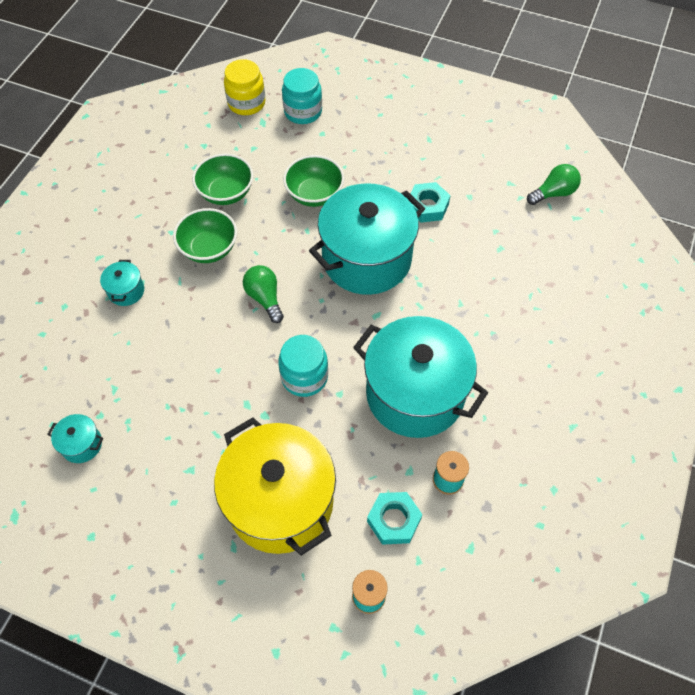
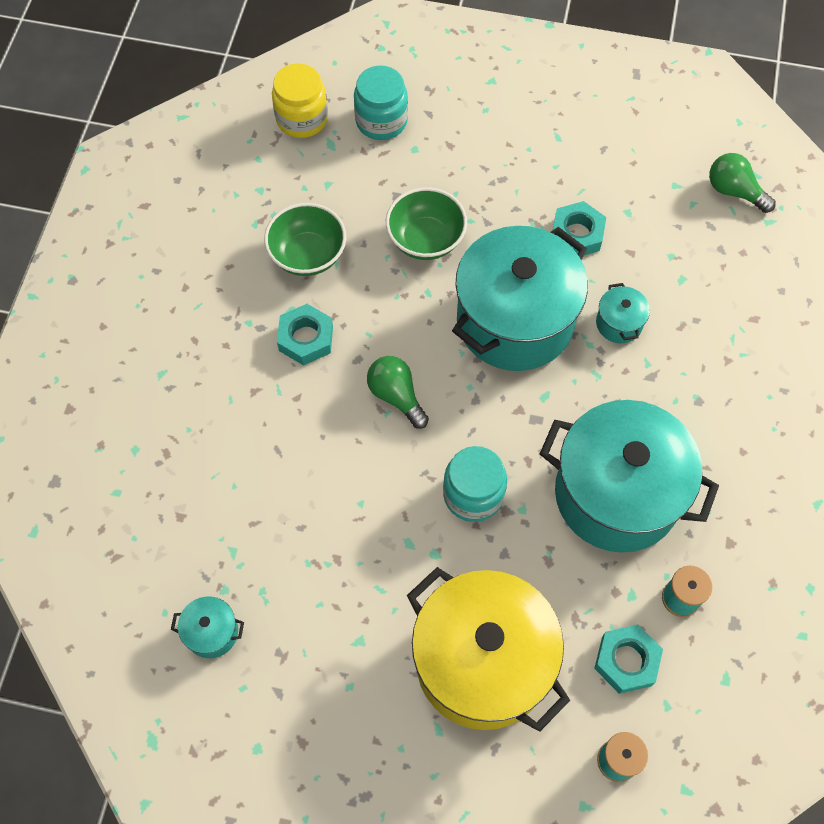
camera: 10 degrees left, 5 degrees up
turquoise pot [100,260,144,306] -> turquoise pot moved to [596,283,650,343]
green bowl [173,208,237,263] -> turquoise nut [277,304,333,366]
green light bulb [527,164,581,205] -> green light bulb turned 105 degrees counterclockwise [709,153,776,213]

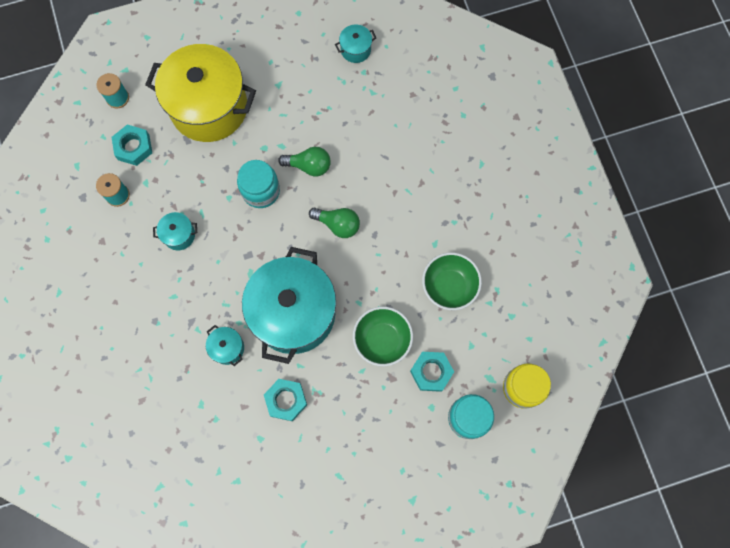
camera: 150 degrees right, 10 degrees up
turquoise nut [277,304,333,366] -> turquoise nut moved to [410,352,454,392]
turquoise pot [540,400,719,553] -> turquoise pot [153,212,197,250], size x0.40
green light bulb [709,153,776,213] -> green light bulb moved to [278,147,331,177]

